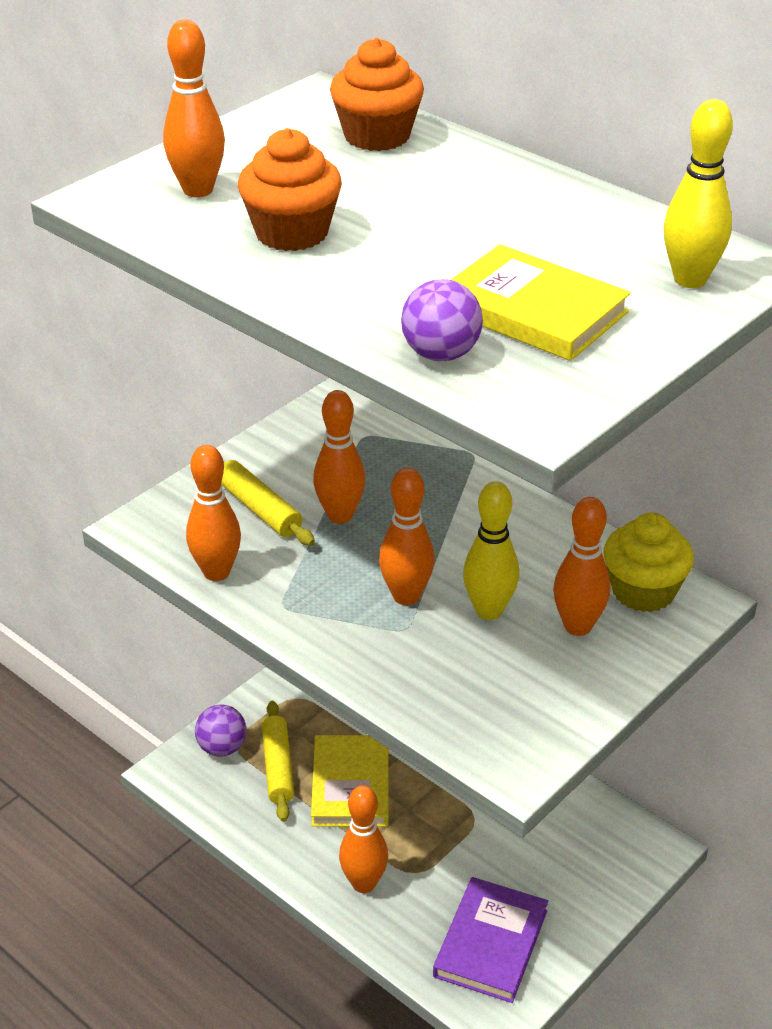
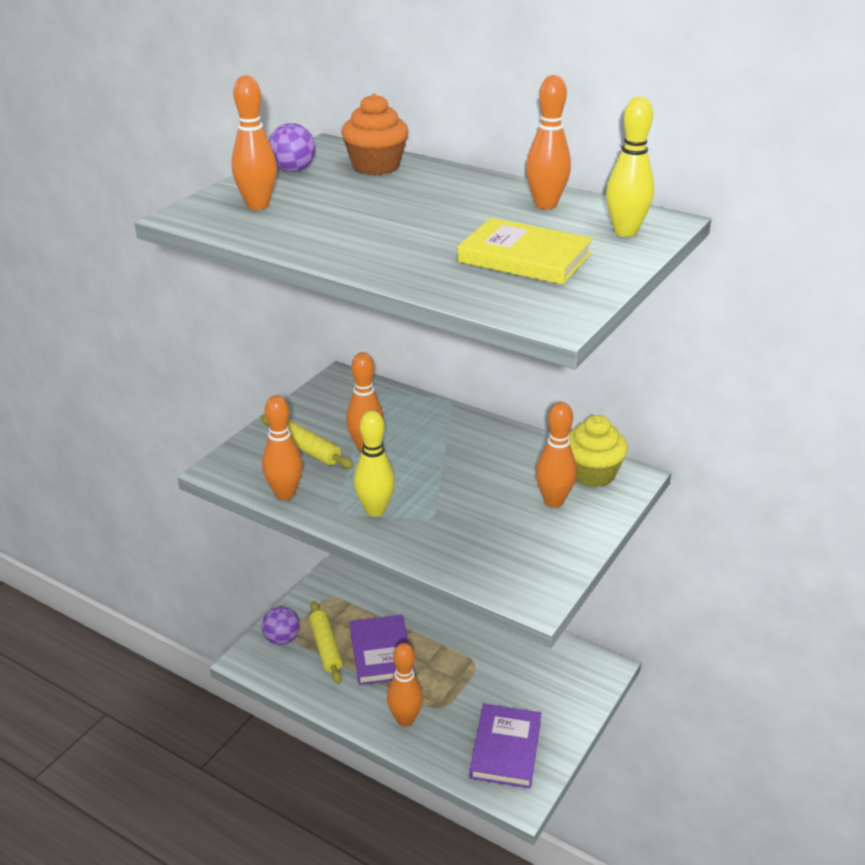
camera: 10 degrees left, 5 degrees down
orange cupcake [238,128,342,251] -> none
yellow book [311,735,389,827] -> purple book [350,615,415,685]
orange bowling pin [379,468,435,605] -> orange bowling pin moved to [526,75,571,209]
purple ball [401,279,483,361] -> purple ball moved to [269,123,316,172]
yellow bowling pin [463,481,519,620] -> yellow bowling pin moved to [354,410,395,517]

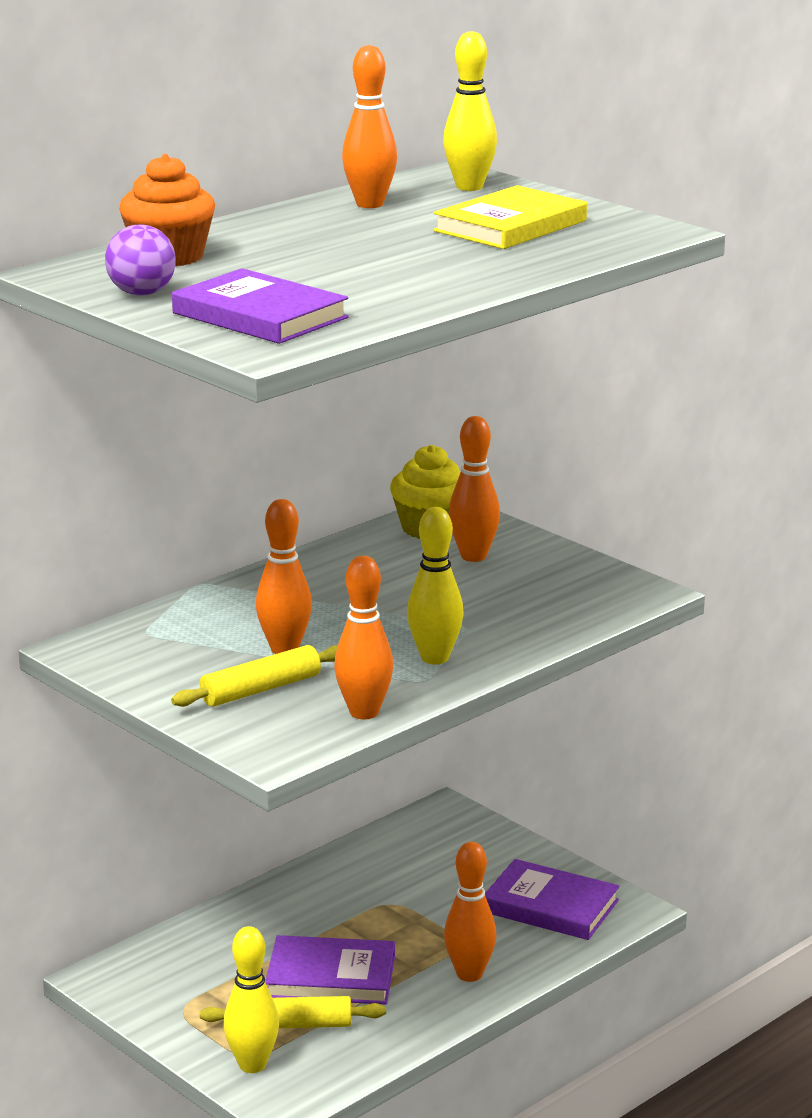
camera: 75 degrees left, 10 degrees down
orange bowling pin [231,75,277,210] -> purple book [172,268,349,344]
purple ball [261,606,300,645] -> yellow bowling pin [224,926,279,1073]

